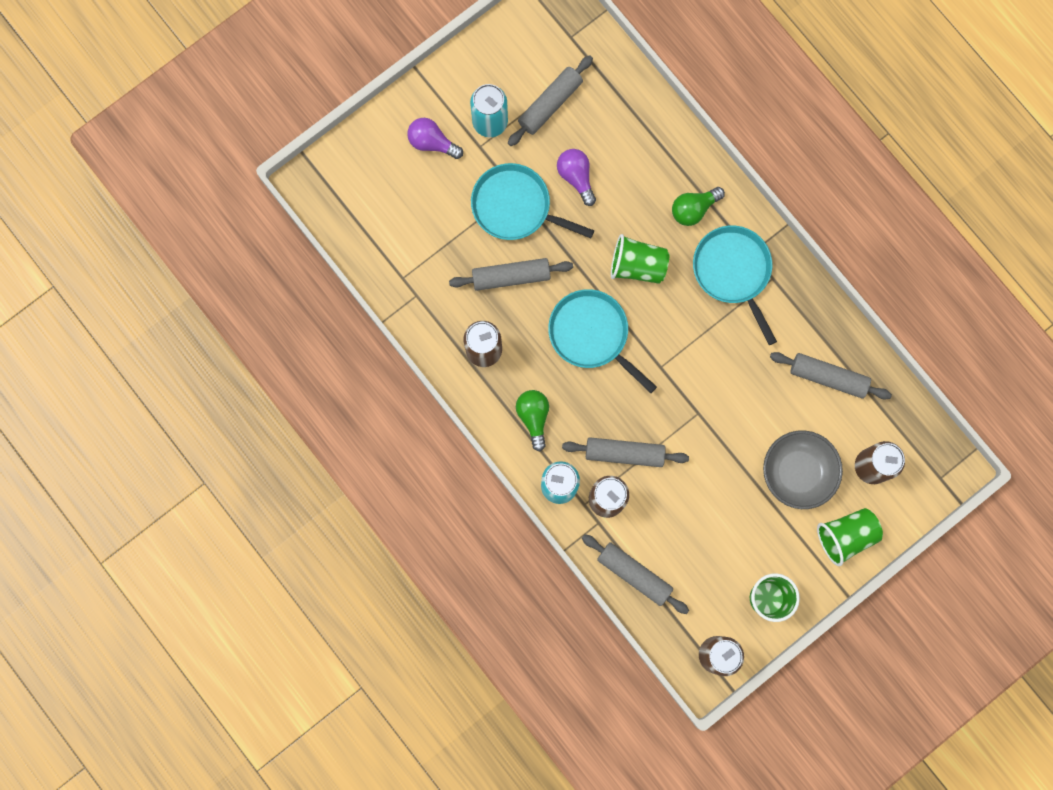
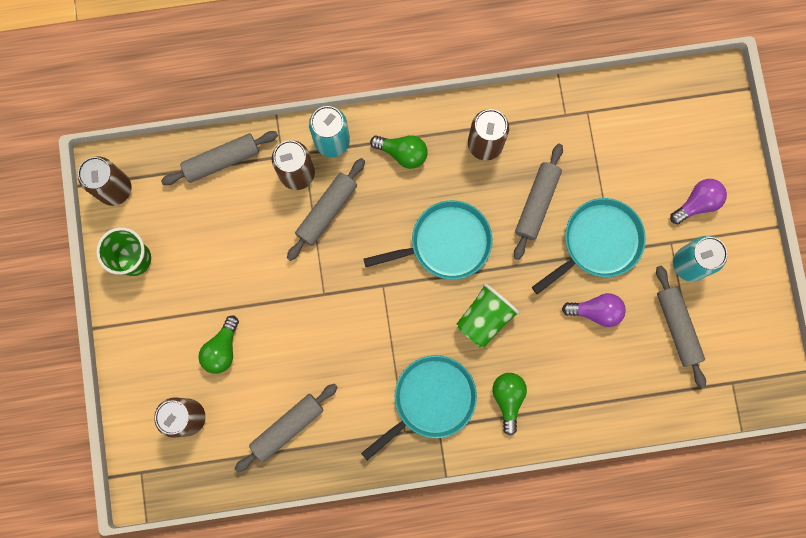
camera: 120 degrees right, 0 degrees up
turquoise pan [693,226,777,345] -> turquoise pan turned 45 degrees counterclockwise [361,355,477,460]
grey bowl [763,430,843,509] -> green light bulb [199,316,239,374]
green cup [817,508,883,566] -> none

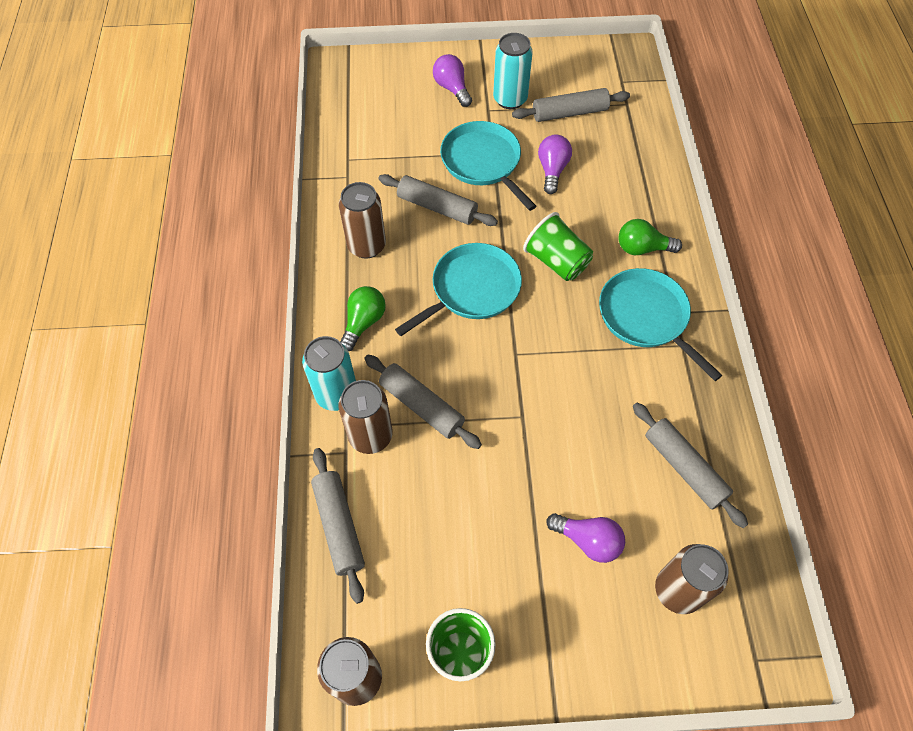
camera: 85 degrees left, 20 degrees down
green light bulb [199,316,239,374] -> purple light bulb [547,513,625,563]
turquoise pan [363,200,492,280] -> turquoise pan turned 60 degrees clockwise [395,243,522,336]

